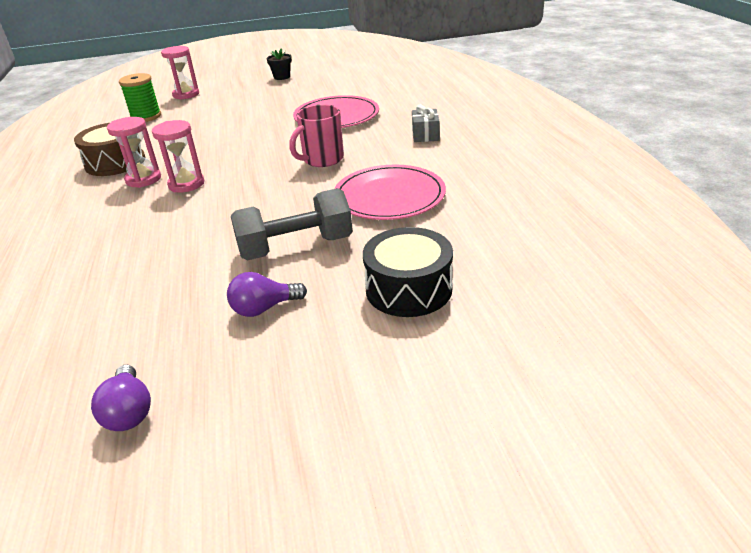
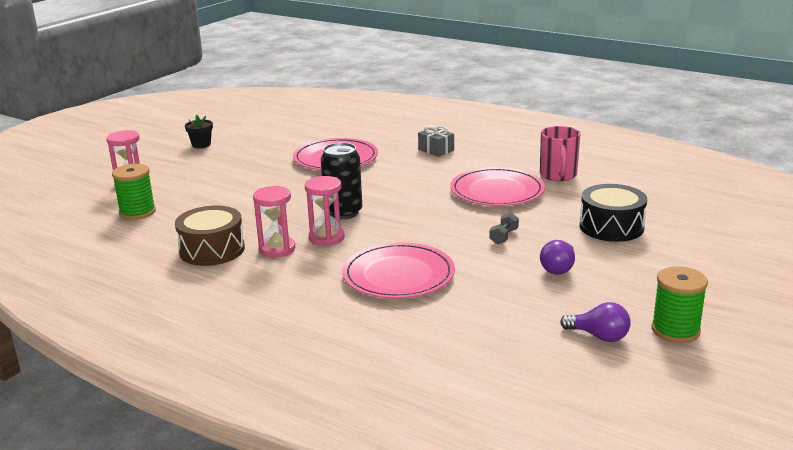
camera: 45 degrees left, 10 degrees down
grey dumbbell [231,188,353,260] -> grey dumbbell [490,212,519,244], size x0.43
pink mug [289,104,344,167] -> pink mug moved to [540,126,580,181]
none -> black can [321,143,362,219]
none -> pink plate [342,242,455,299]
none -> green spool [651,266,708,343]

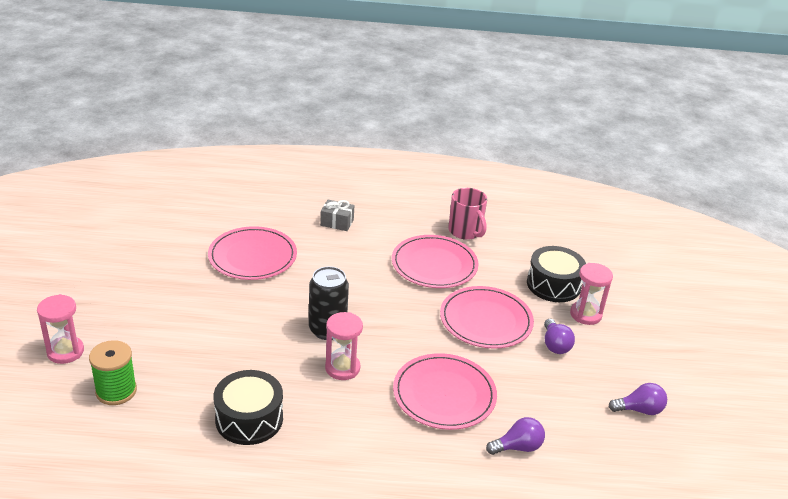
camera: 35 degrees left, 10 degrees up
brown drum [175,206,245,266] -> black drum [213,370,283,445]
black flower pot [185,115,213,148] -> none
pink hourglass [253,186,296,258] -> pink hourglass moved to [570,263,613,325]
grey dumbbell [490,212,519,244] -> pink plate [440,286,534,349]
green spool [651,266,708,343] -> none
none -> purple light bulb [486,417,545,455]

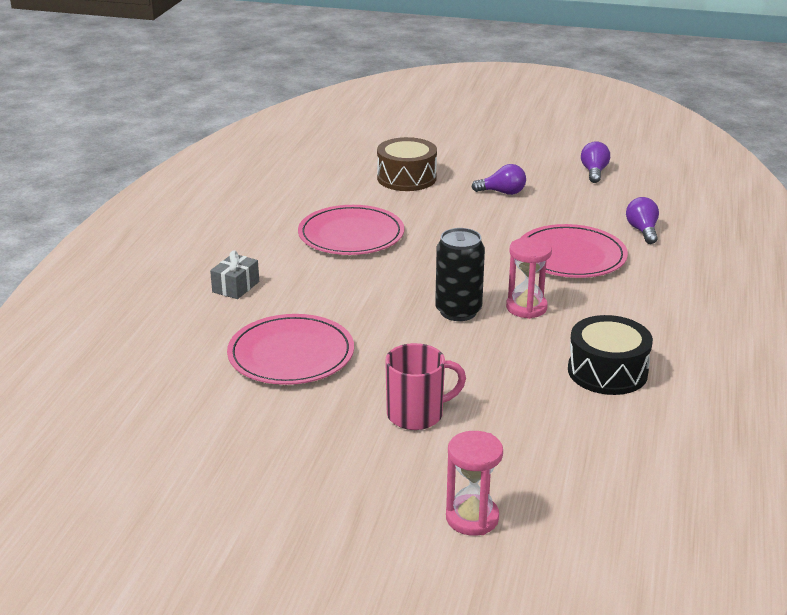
camera: 75 degrees left, 5 degrees down
green spool [89,340,137,405] -> none
pink plate [440,286,534,349] -> none
pink mug [448,188,487,240] -> pink mug moved to [385,343,466,430]
black drum [527,246,586,302] -> brown drum [377,137,437,191]
pink hourglass [570,263,613,325] -> none

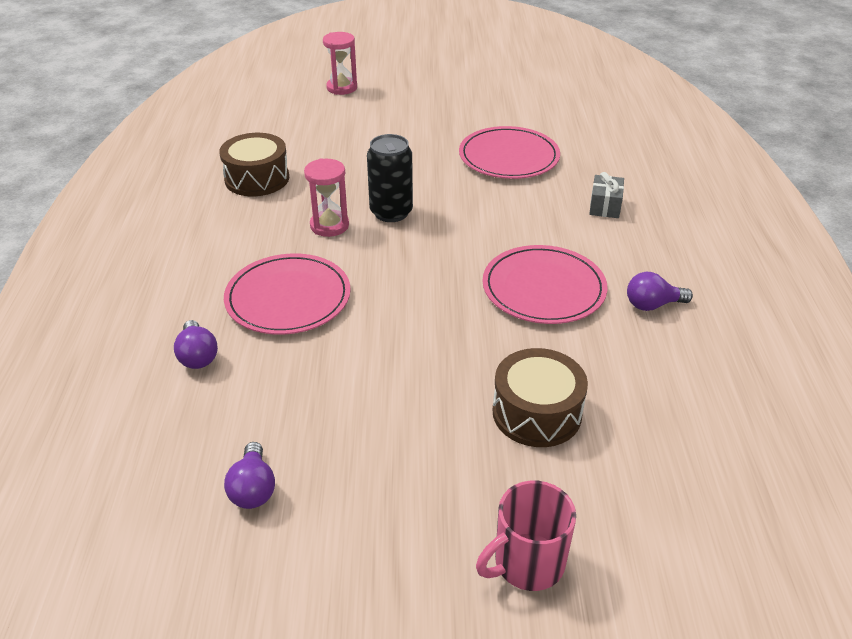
camera: 165 degrees right, 10 degrees up
pink mug [385,343,466,430] -> pink mug moved to [476,481,576,591]
purple light bulb [472,164,526,195] -> purple light bulb moved to [627,272,693,311]
black drum [568,315,653,395] -> brown drum [219,133,289,196]

